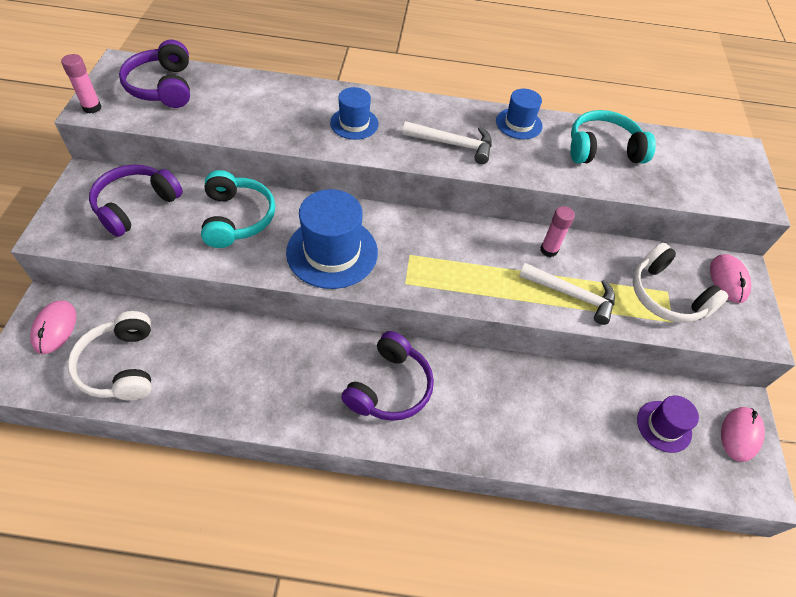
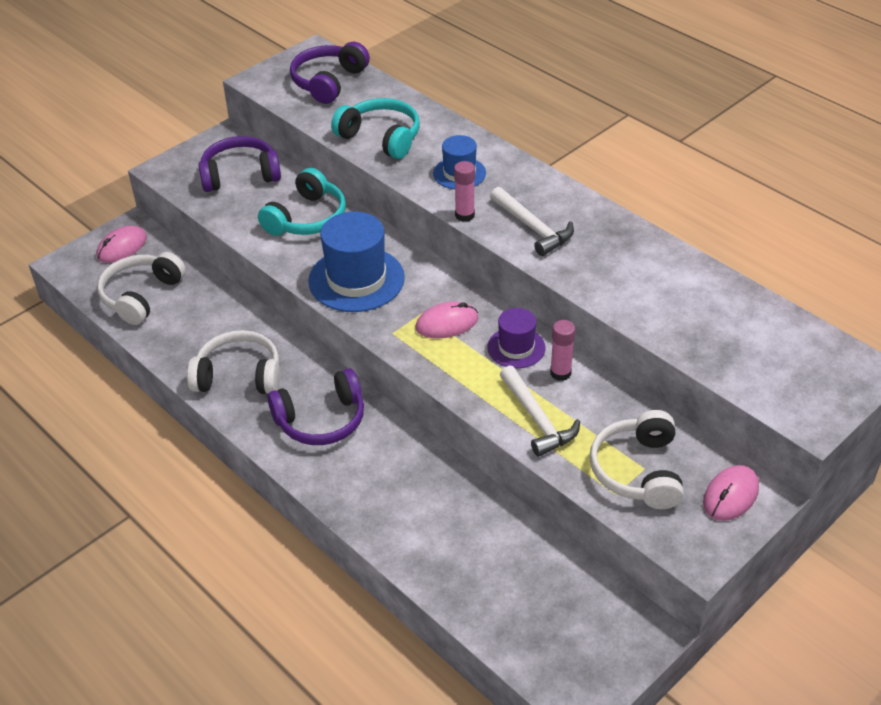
camera: 45 degrees right, 10 degrees down
pink glue stick [61,54,102,114] -> pink glue stick moved to [454,161,475,222]
blue hat [496,89,543,139] -> none
turquoise headphones [570,110,656,164] -> turquoise headphones moved to [331,98,420,159]
purple hat [637,396,699,453] -> purple hat moved to [487,308,545,368]
pink mouse [721,407,765,462] -> pink mouse moved to [415,301,478,339]
none -> white headphones [187,330,280,394]

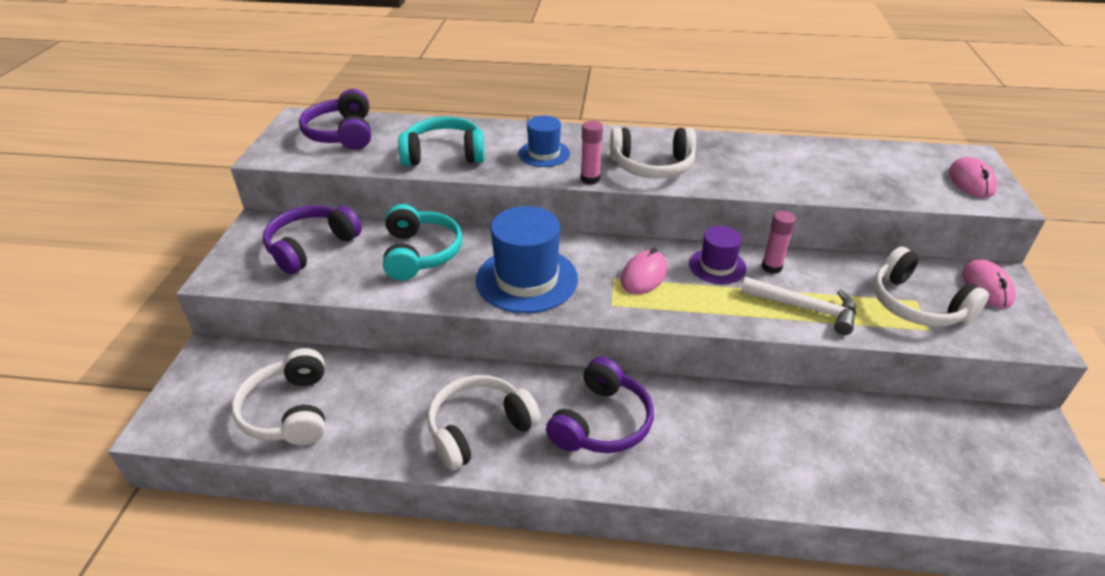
camera: 40 degrees left, 5 degrees down
pink mouse [96,226,147,263] -> pink mouse moved to [949,157,997,198]
white hammer [490,187,574,256] -> white headphones [610,127,696,179]

